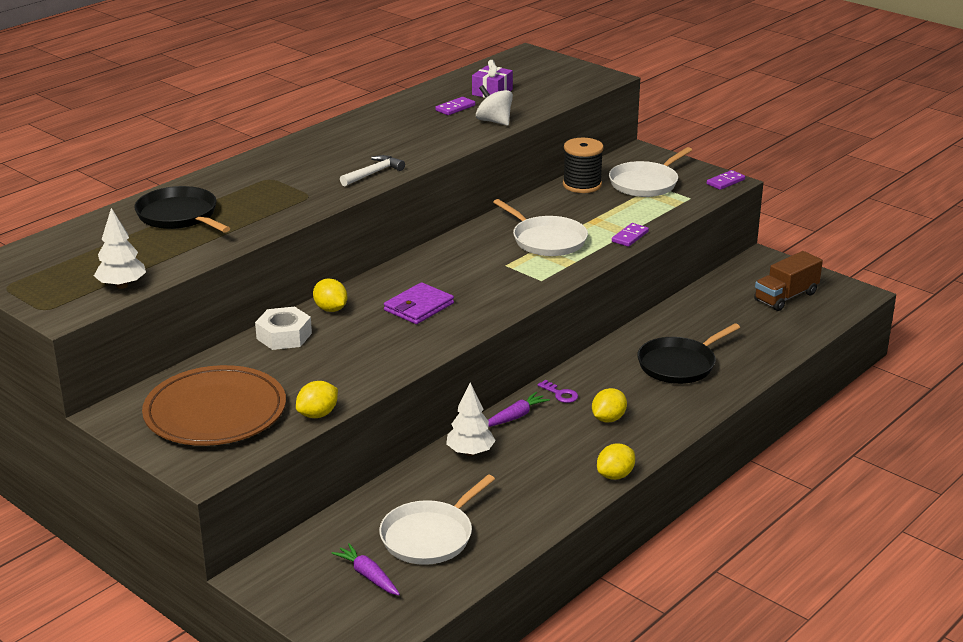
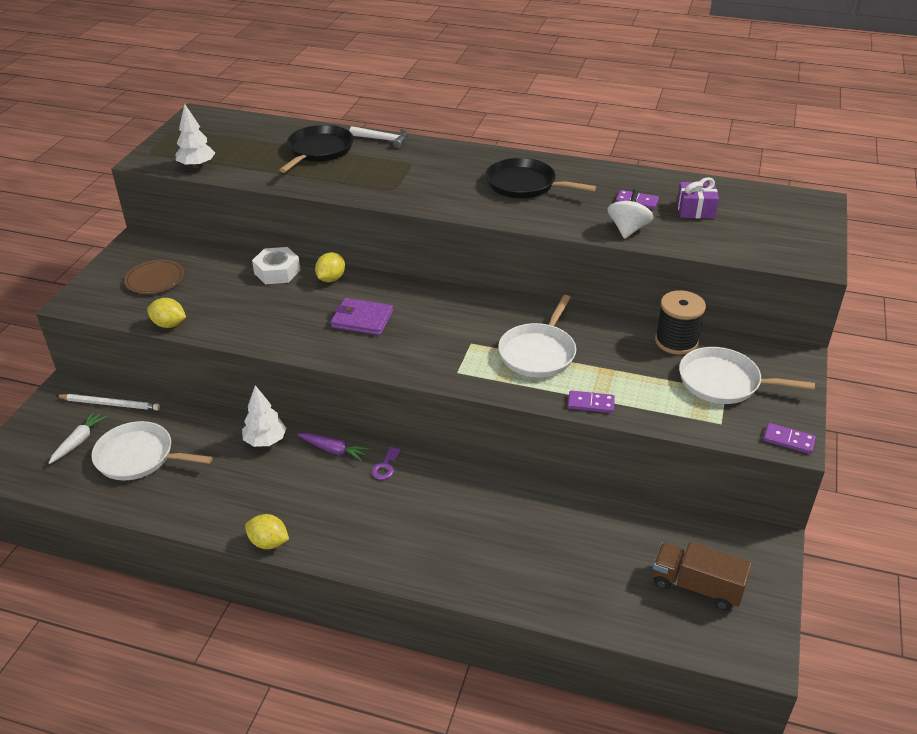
camera: 65 degrees right, 10 degrees up
brown plate [142,365,286,446] -> brown plate [124,260,184,294], size x0.53
purple carrot [332,543,400,595] -> white carrot [49,412,107,464]
white hammer [340,155,405,186] -> white hammer moved to [349,126,408,149]
yellow lemon [592,388,627,422] -> none
black pan [637,323,740,384] -> black pan moved to [486,158,596,198]
none -> white pencil [57,394,160,410]

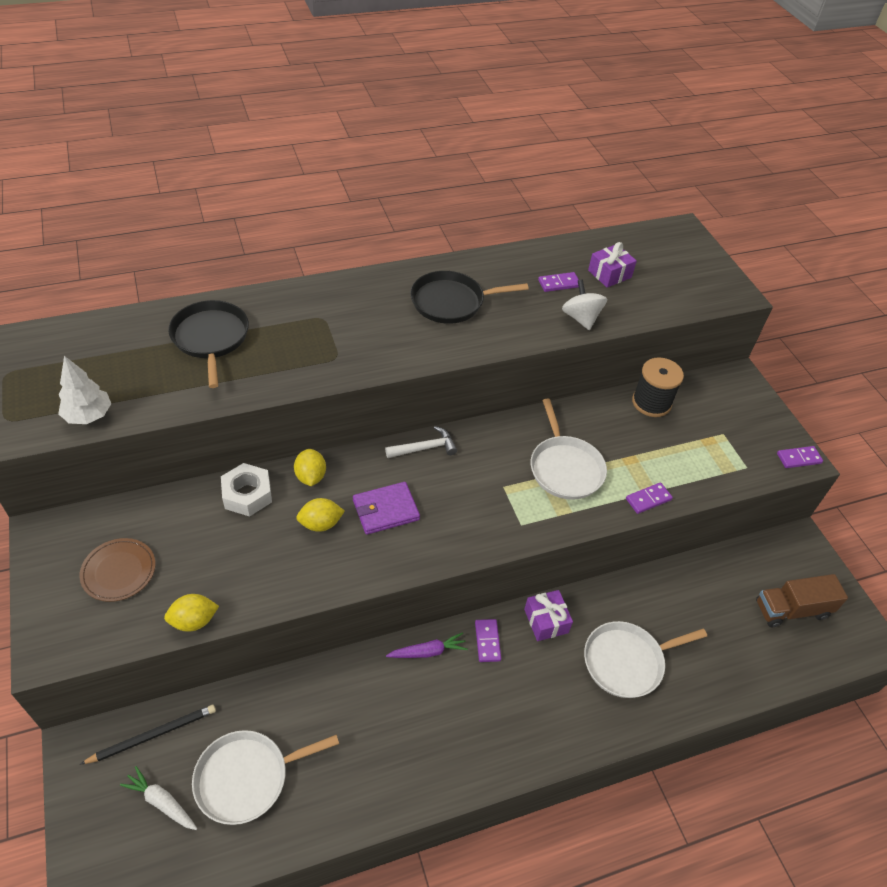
camera: 40 degrees left, 10 degrees up
white carrot [49,412,107,464] -> white carrot turned 45 degrees counterclockwise [120,766,197,830]
white pencil [57,394,160,410] -> black pencil [81,705,216,764]
white tree [242,385,286,447] -> none
yellow lemon [245,514,289,549] -> yellow lemon moved to [296,498,345,532]
white hammer [349,126,408,149] -> white hammer moved to [385,426,457,458]
purple key [371,447,401,480] -> purple domino [475,619,501,662]
white pan [679,347,815,404] -> white pan moved to [584,621,707,698]
none -> purple gift [524,590,573,641]

